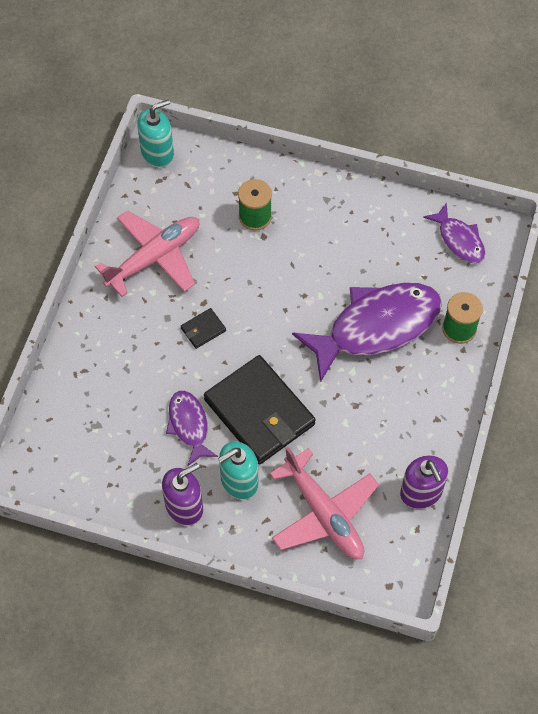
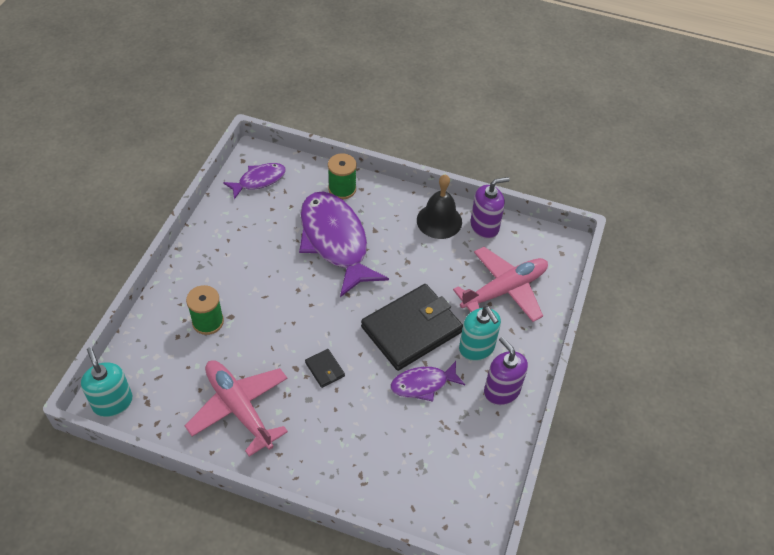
camera: 90 degrees left, 10 degrees down
none -> black bell [417,174,462,239]

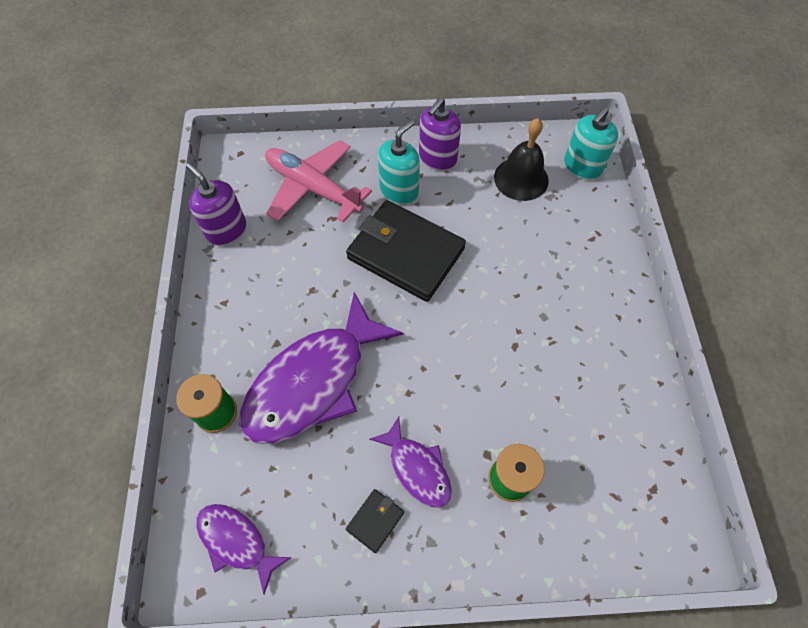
camera: 110 degrees left, 10 degrees up
turquoise soap dispenser [81,347,133,417] -> turquoise soap dispenser moved to [564,107,618,180]
pink plane [185,360,288,457] -> none
black wallet [305,349,345,388] -> black wallet moved to [346,489,404,553]
purple fish [391,361,465,402] -> purple fish moved to [369,417,452,508]
black bell [417,174,462,239] -> black bell moved to [494,118,549,201]

